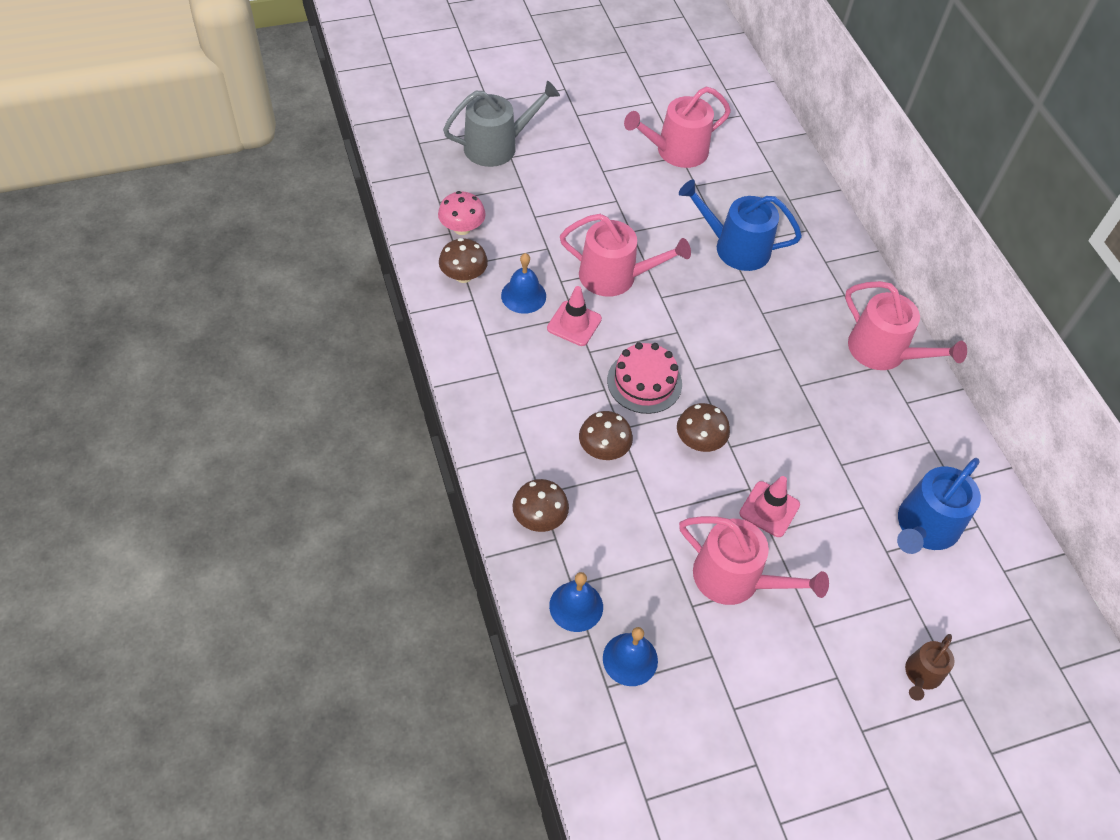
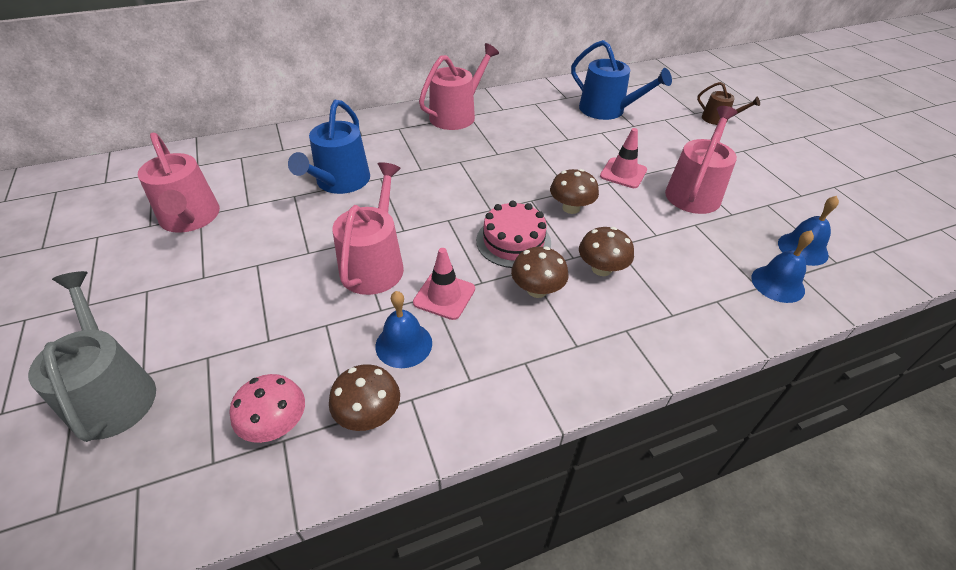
camera: 90 degrees left, 10 degrees down
brown mushroom [512,479,569,532] -> brown mushroom moved to [511,247,569,298]

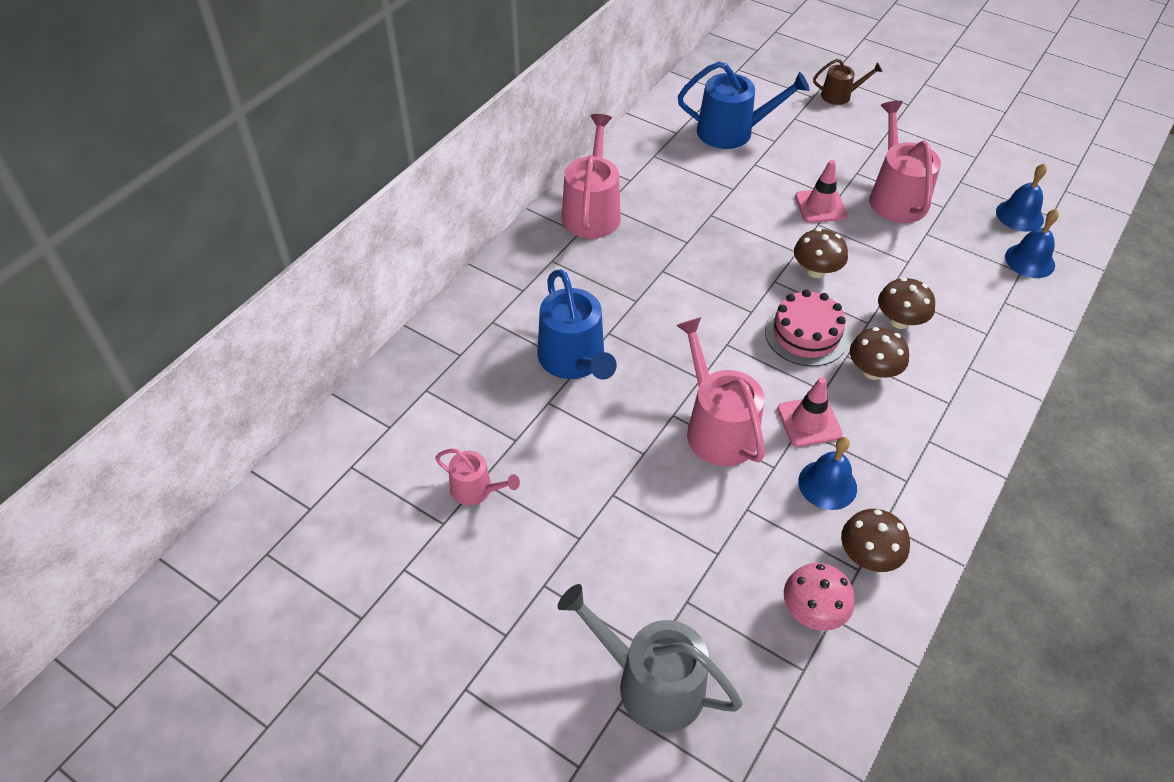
camera: 35 degrees left, 5 degrees up
pink watering can [138,132,220,233] -> pink watering can [435,449,520,505], size x0.55

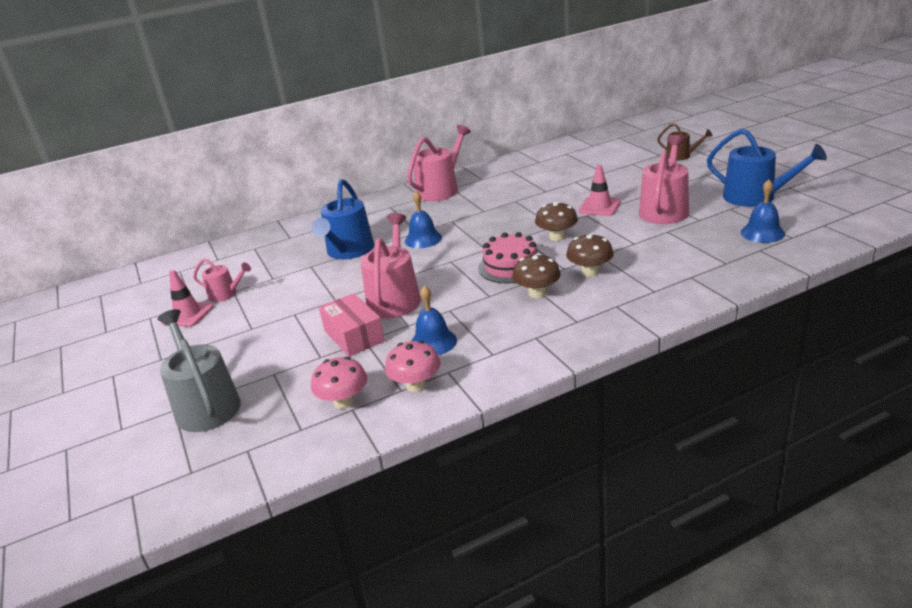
camera: 35 degrees right, 20 degrees down
pink watering can [435,449,520,505] -> pink watering can turned 45 degrees counterclockwise [193,259,251,302]
blue watering can [678,61,809,149] -> blue watering can moved to [707,128,827,207]
pink traffic cone [777,377,843,447] -> pink traffic cone moved to [161,270,214,327]
brown mushroom [841,509,910,572] -> pink mushroom [385,340,441,392]
blue bell [1005,209,1059,278] -> blue bell moved to [405,191,442,248]
none -> pink box [319,293,385,357]

